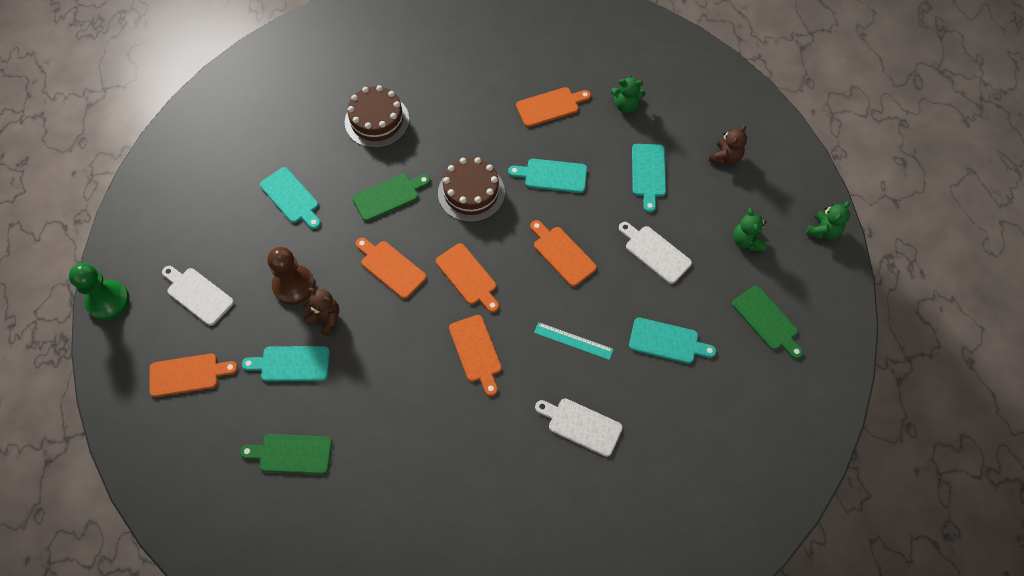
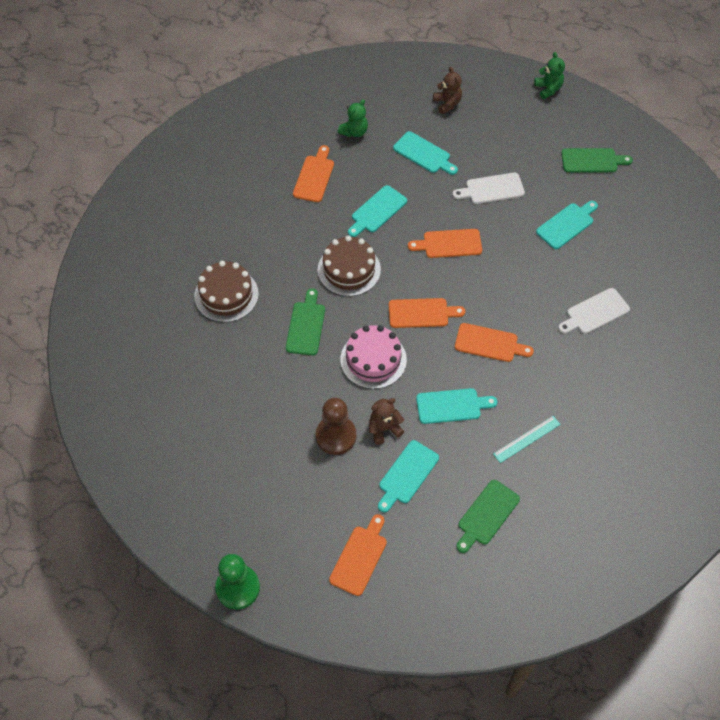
camera: 55 degrees left, 5 degrees down
white cutting board [162,266,234,326] -> none
turquoise cutting board [260,167,321,229] -> turquoise cutting board moved to [416,388,497,424]
orange cutting board [355,238,426,299] -> pink cake [340,325,407,389]
turquoise ruler [534,322,614,360] -> turquoise ruler moved to [493,416,561,463]
green teddy bear [733,208,766,251] -> none

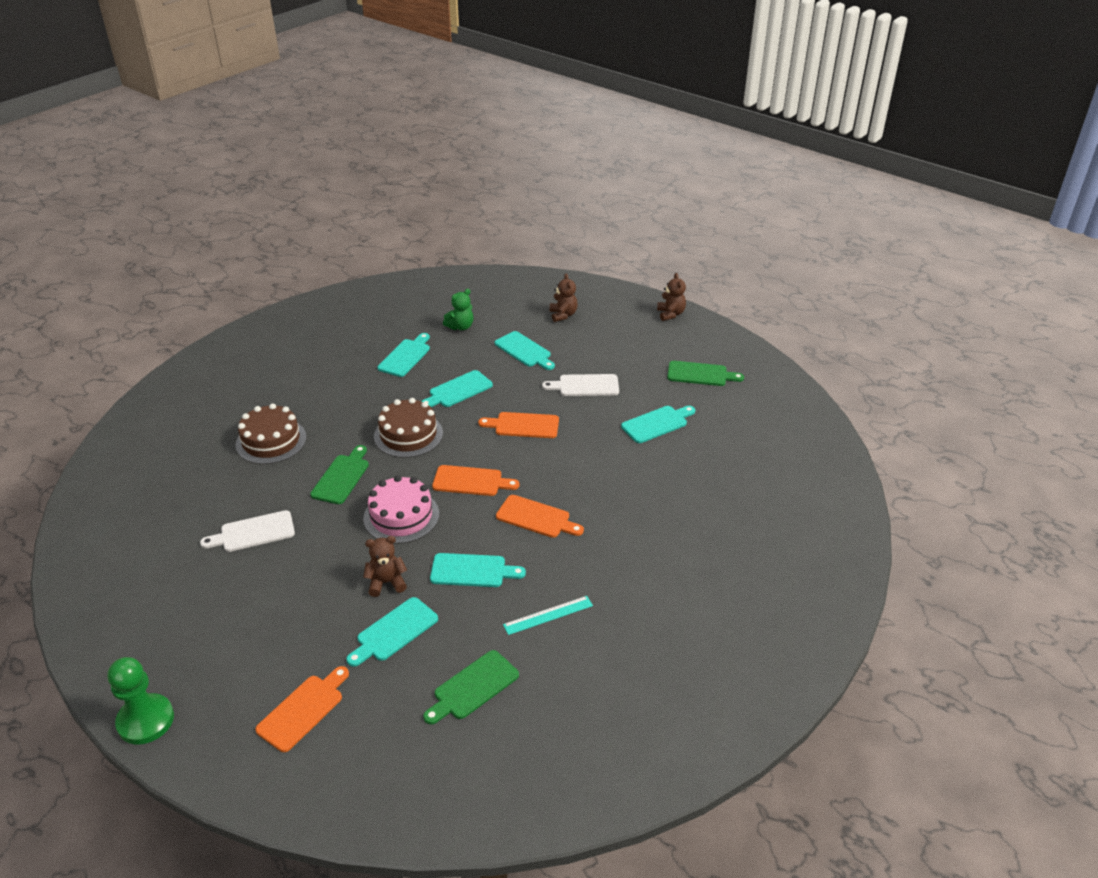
camera: 10 degrees right, 20 degrees down
orange cutting board [293,145,334,202] -> turquoise cutting board [377,333,430,377]
brown pawn [316,398,356,455] -> none
green teddy bear [534,52,565,99] -> brown teddy bear [657,273,686,321]
white cutting board [558,288,630,334] -> white cutting board moved to [200,510,295,552]

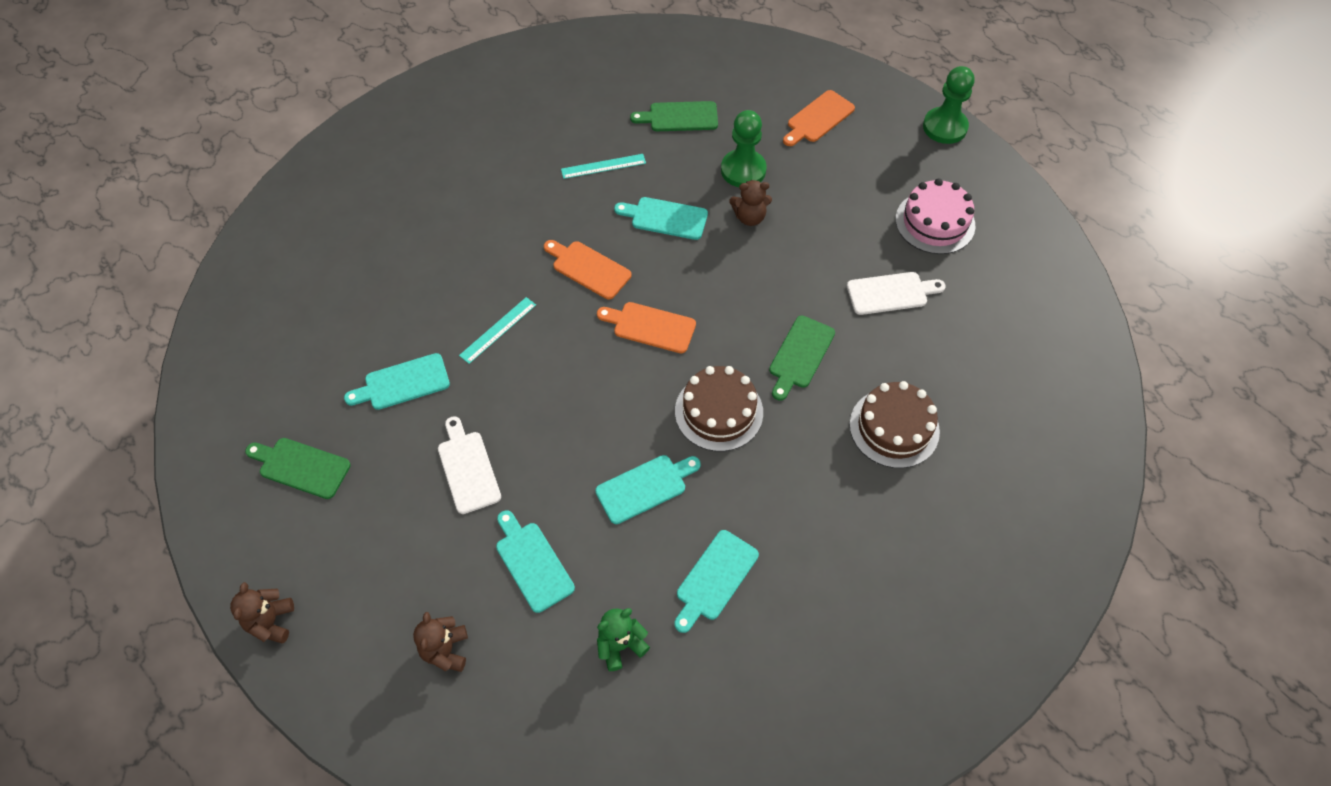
camera: 170 degrees left, 20 degrees up
turquoise cutting board [346,597,438,667] -> green pawn [721,110,767,187]
pink cake [363,475,439,544] -> pink cake moved to [895,178,975,254]
green cutting board [423,650,519,724] -> green cutting board turned 150 degrees counterclockwise [630,101,718,131]
orange cutting board [478,412,559,438] -> none
white cutting board [542,374,619,396] -> white cutting board turned 120 degrees counterclockwise [438,416,501,514]
none -> turquoise ruler [459,297,536,364]

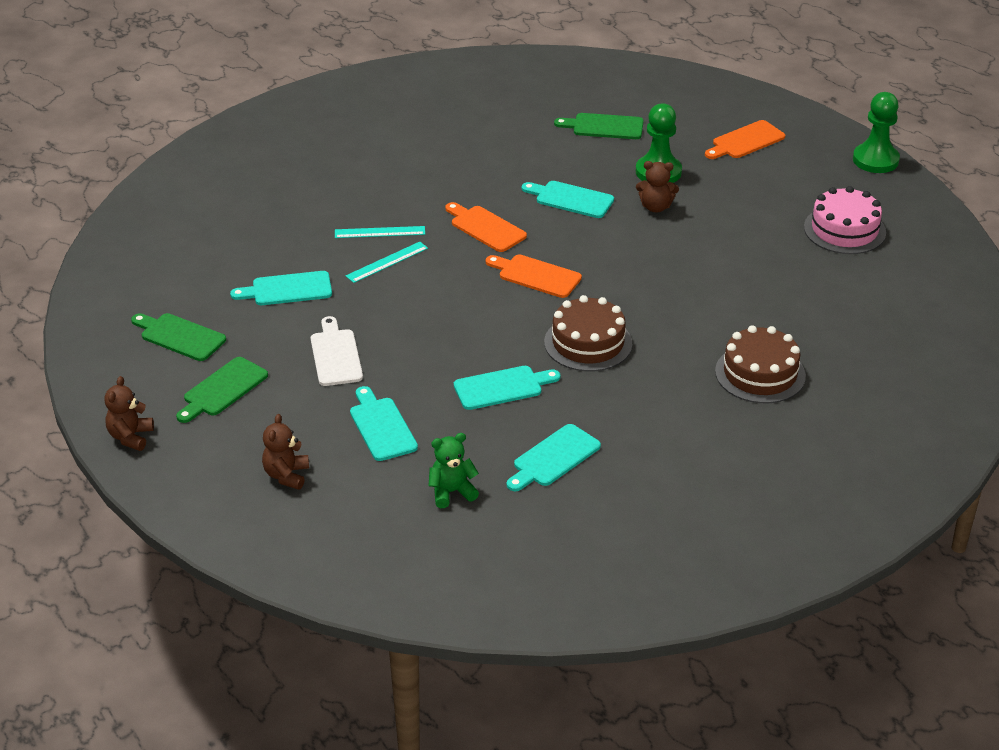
camera: 10 degrees right, 20 degrees down
turquoise ruler [561,154,646,179] -> turquoise ruler moved to [335,226,425,238]
green cutting board [769,316,835,401] -> green cutting board moved to [176,357,268,423]
white cutting board [847,272,946,315] -> none

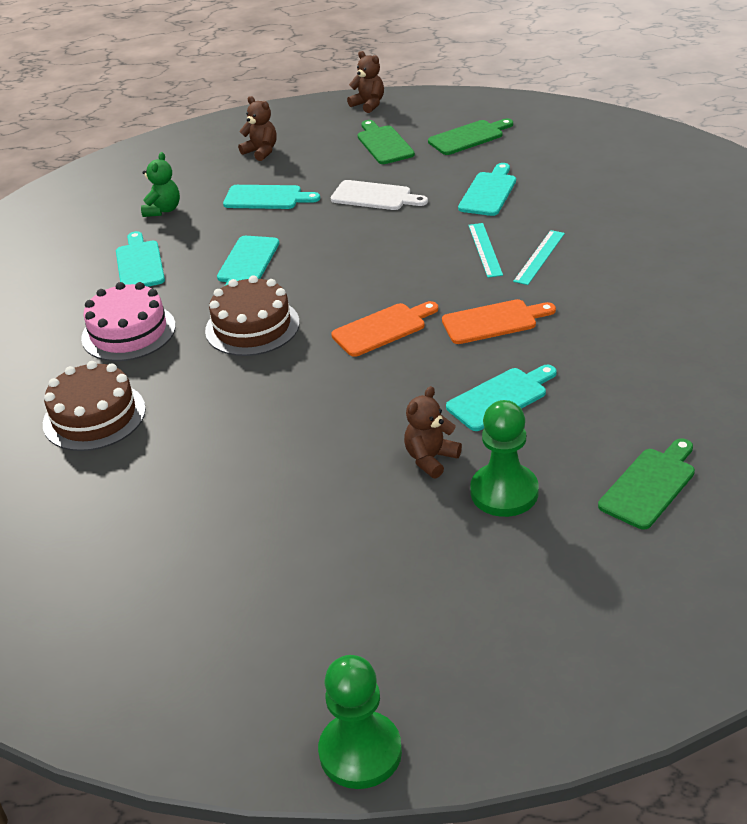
camera: 125 degrees right, 0 degrees up
orange cutting board [705,120,785,159] -> none
pink cake [804,186,886,254] -> pink cake moved to [81,282,176,361]

